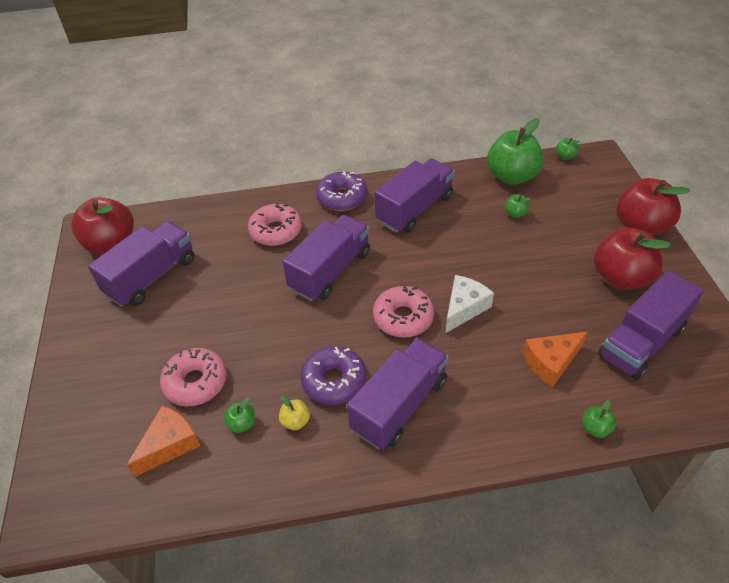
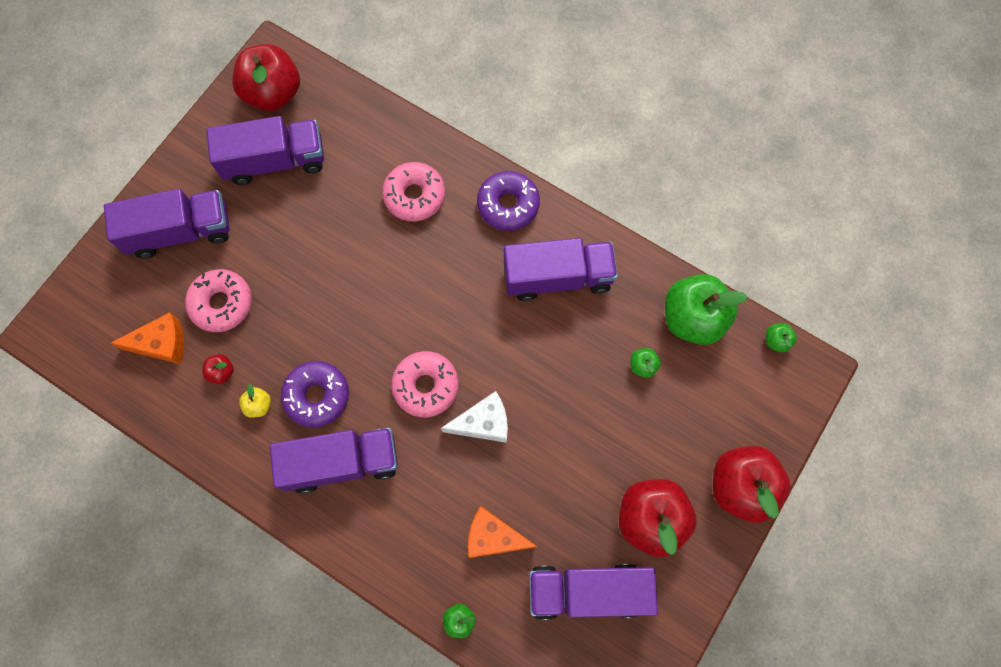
camera: 40 degrees right, 25 degrees up
green apple [223,398,255,433] -> red apple [202,354,234,384]
purple truck [282,215,370,301] -> purple truck moved to [104,189,230,258]

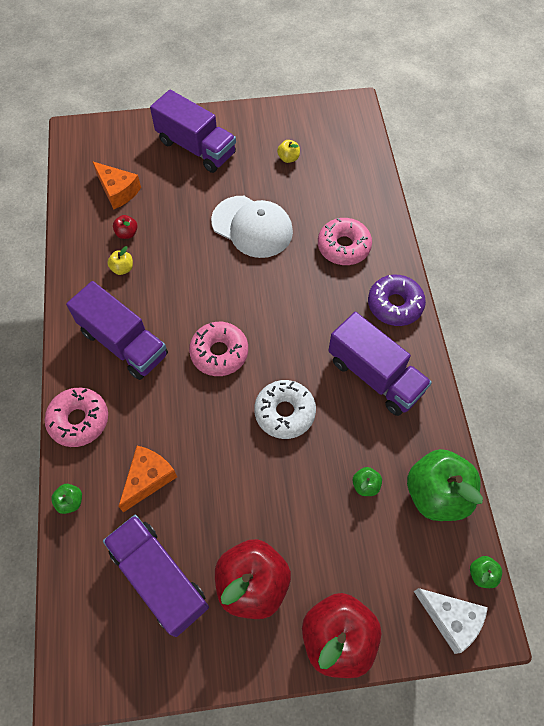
camera: 50 degrees right, 10 degrees down
pink donut [185,269,252,332] -> pink donut moved to [45,388,108,447]
purple truck [206,116,324,185] -> yellow apple [277,140,300,163]
red apple [232,44,300,111] -> none
purple donut [281,361,349,428] -> none
white cheese [441,391,508,443] -> white cheese moved to [414,588,488,654]
orange cheese [468,506,537,558] -> orange cheese turned 60 degrees clockwise [118,446,177,512]
none -> white cap [211,196,293,258]
none -> white donut [254,380,316,439]

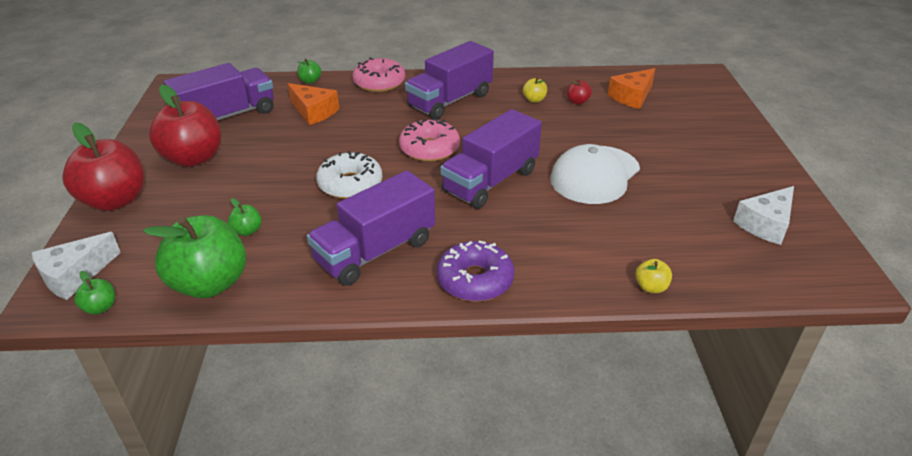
camera: 95 degrees right, 25 degrees down
purple truck [150,90,236,173] -> purple truck moved to [441,109,542,209]
yellow apple [277,140,300,163] -> yellow apple moved to [635,259,672,293]
pink donut [318,218,372,265] -> none
none -> white cheese [733,186,794,245]

